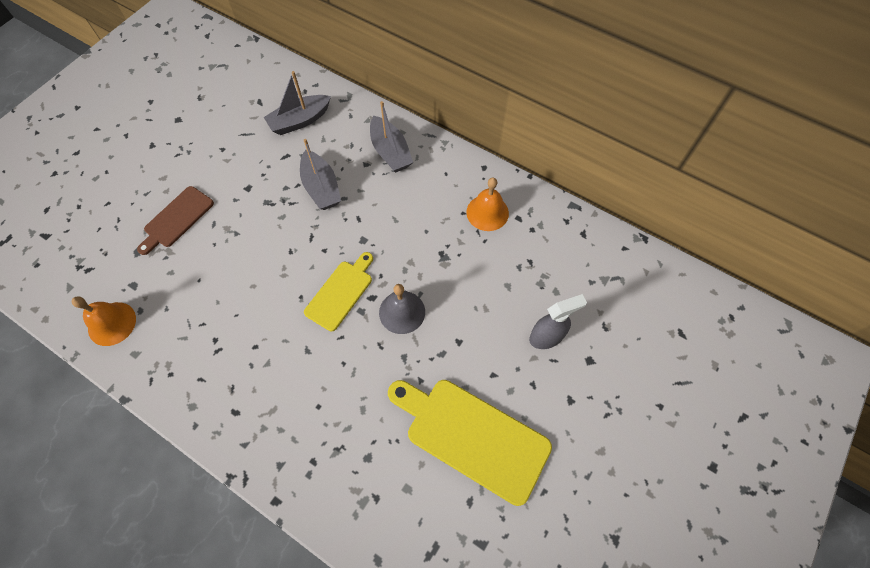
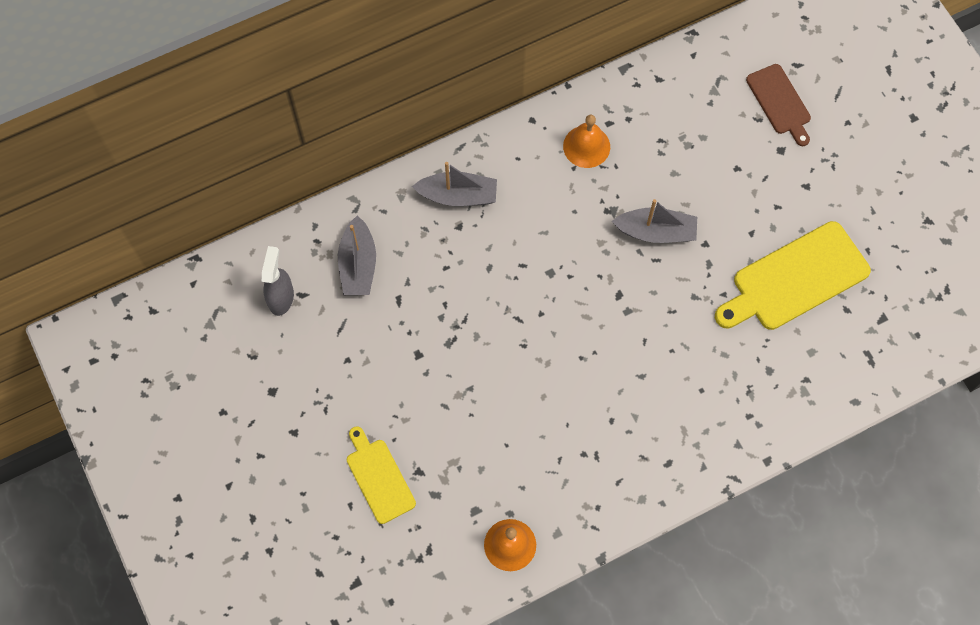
camera: 60 degrees left, 5 degrees up
brown cutting board [137,186,214,255] -> brown cutting board moved to [746,64,811,146]
grey boat [300,139,341,210] -> grey boat moved to [612,199,697,243]
yellow cutting board [304,252,373,331] -> yellow cutting board moved to [347,426,416,524]
grey bell [379,284,425,334] -> none
grey spray bottle [529,294,587,349] -> grey spray bottle moved to [262,246,294,316]

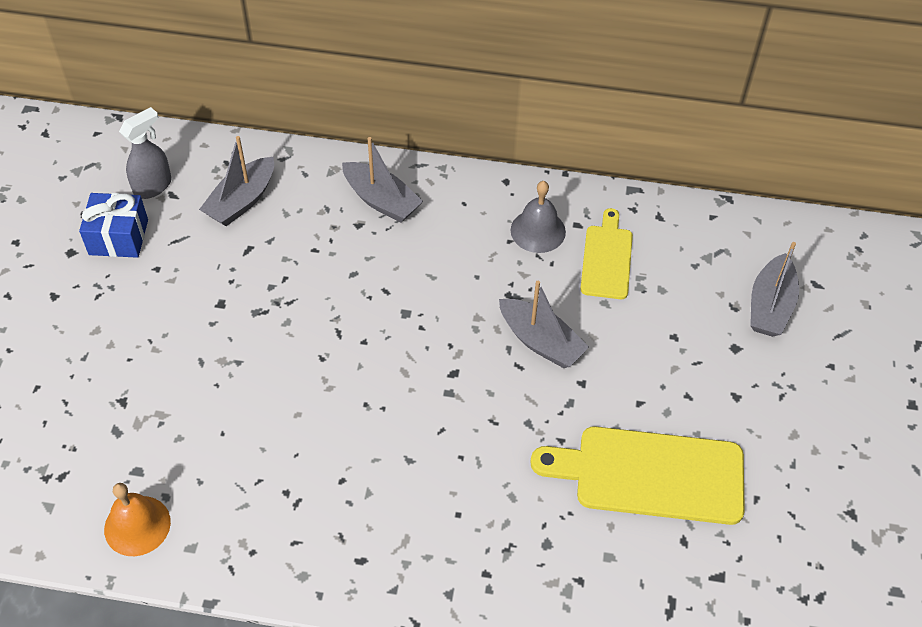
camera: 35 degrees right, 15 degrees down
yellow cutting board [347,426,416,524] -> yellow cutting board moved to [580,208,633,299]
orange bell [563,115,610,168] -> grey bell [511,181,566,253]
brown cutting board [746,64,811,146] -> grey boat [750,242,799,337]
none -> blue gift [79,193,148,258]

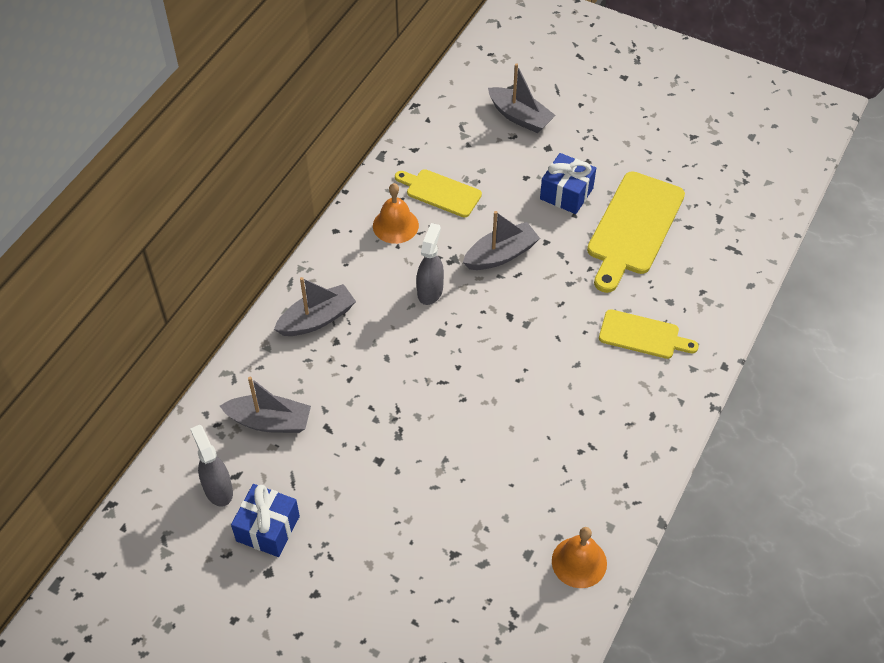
camera: 70 degrees left, 0 degrees up
grey boat [199,136,274,226] -> grey boat turned 45 degrees counterclockwise [220,376,311,433]
grey bell [511,181,566,253] -> orange bell [373,183,419,244]
none -> grey spray bottle [416,223,444,305]
none -> blue gift [540,153,596,214]
none -> yellow cutting board [599,309,699,359]

